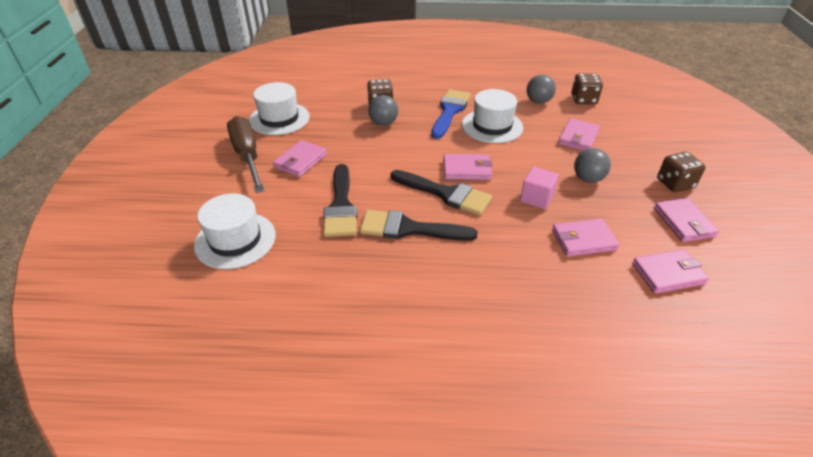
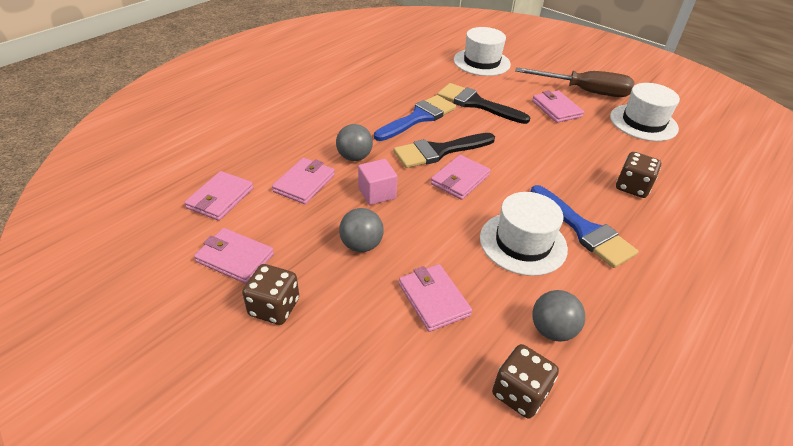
camera: 125 degrees right, 0 degrees up
black brush [360,210,478,241] -> blue brush [374,95,456,141]
grey ball [368,95,398,126] -> grey ball moved to [336,124,373,161]

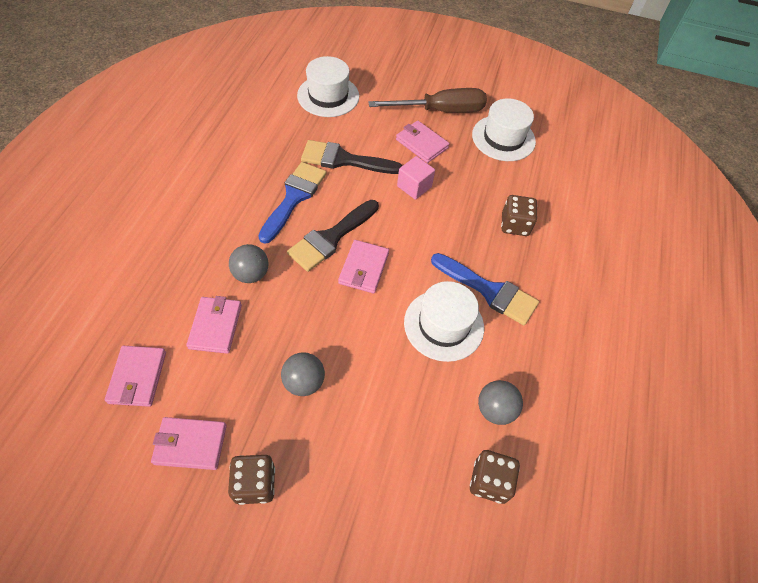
camera: 25 degrees left, 15 degrees up
pink cube [358,159,398,205] -> pink cube moved to [397,156,435,200]
pink wallet [399,264,472,332] -> none

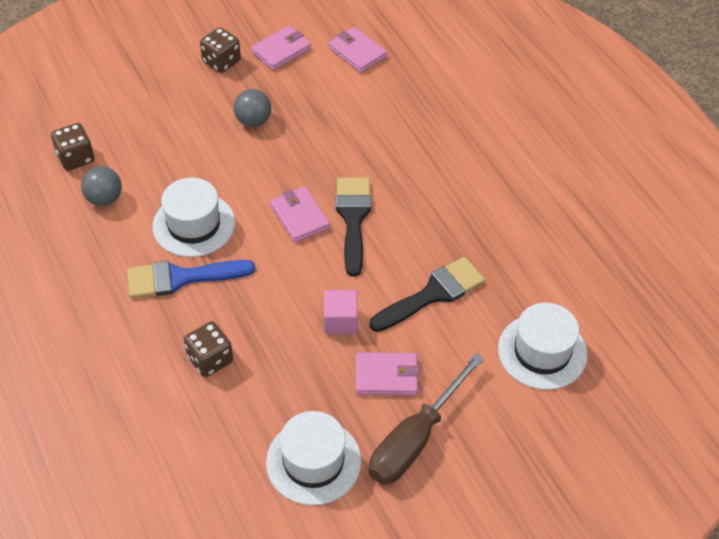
camera: 140 degrees right, 5 degrees down
pink wallet [186,296,242,354] -> none
grey ball [229,244,269,283] -> none
blue brush [258,162,327,244] -> none

